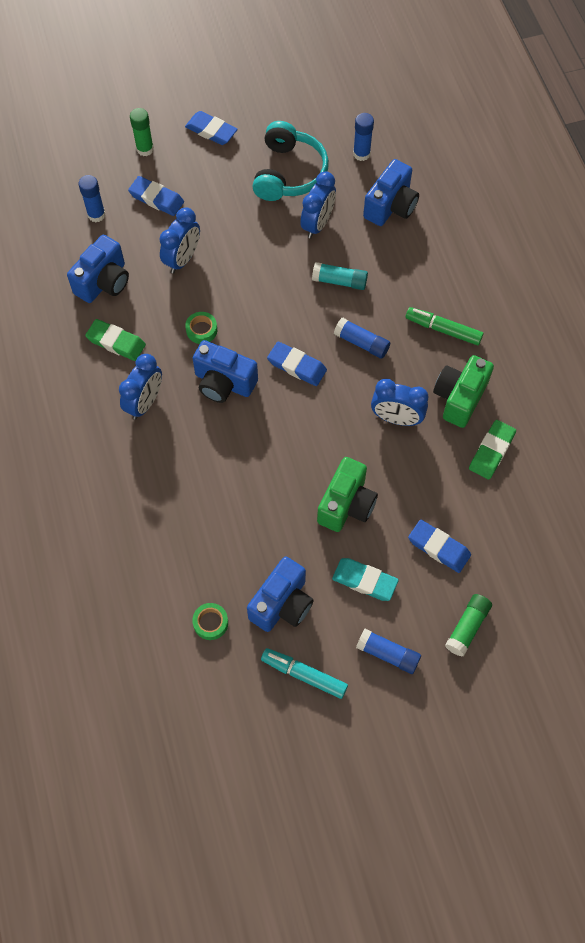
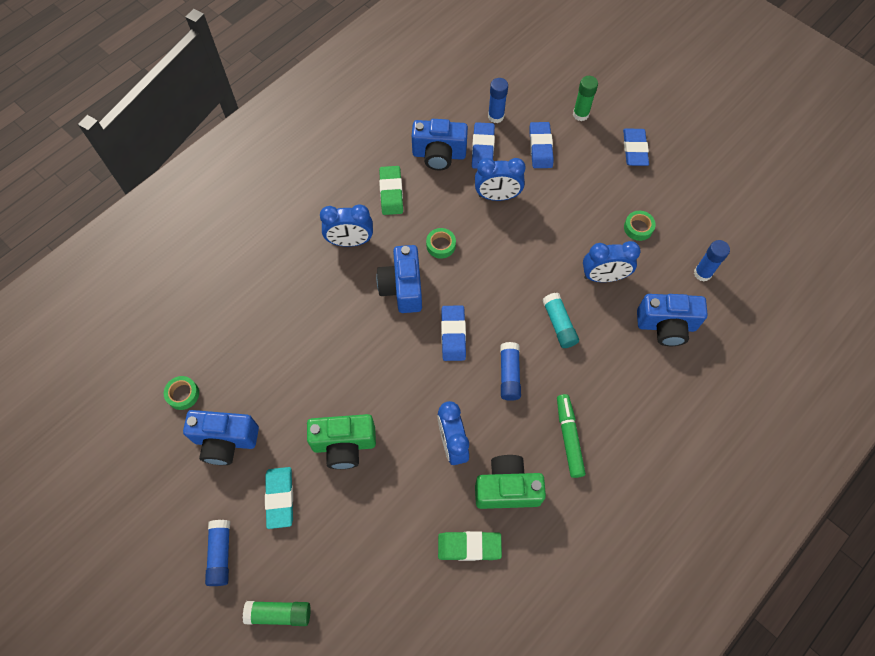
camera: 60 degrees right, 0 degrees up
turquoise headphones [252,121,329,201] -> green tape [624,211,656,241]
turquoise marker [261,648,348,699] -> none
blue eraser [408,520,471,573] -> blue eraser moved to [472,122,495,169]

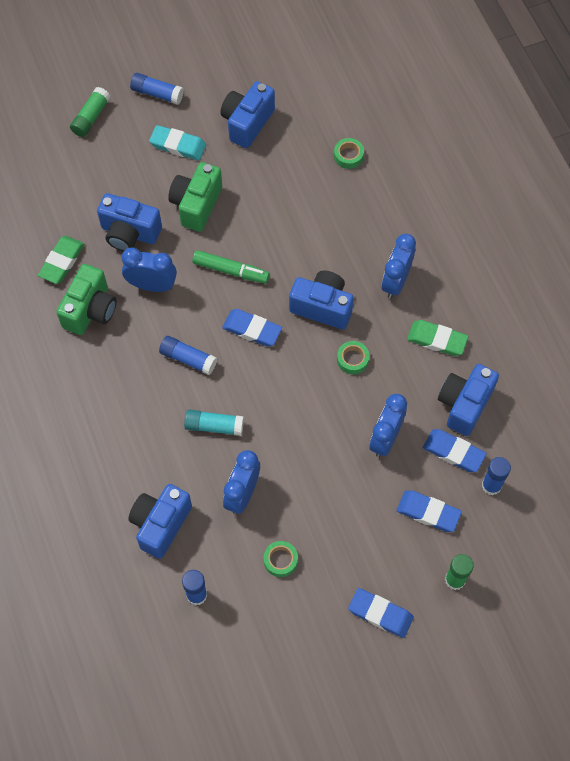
camera: 115 degrees right, 0 degrees up
green tape [164,376,199,410] -> green tape moved to [334,138,364,169]
green marker [557,394,586,478] -> green marker moved to [192,250,270,284]
none -> blue camera [97,193,162,251]

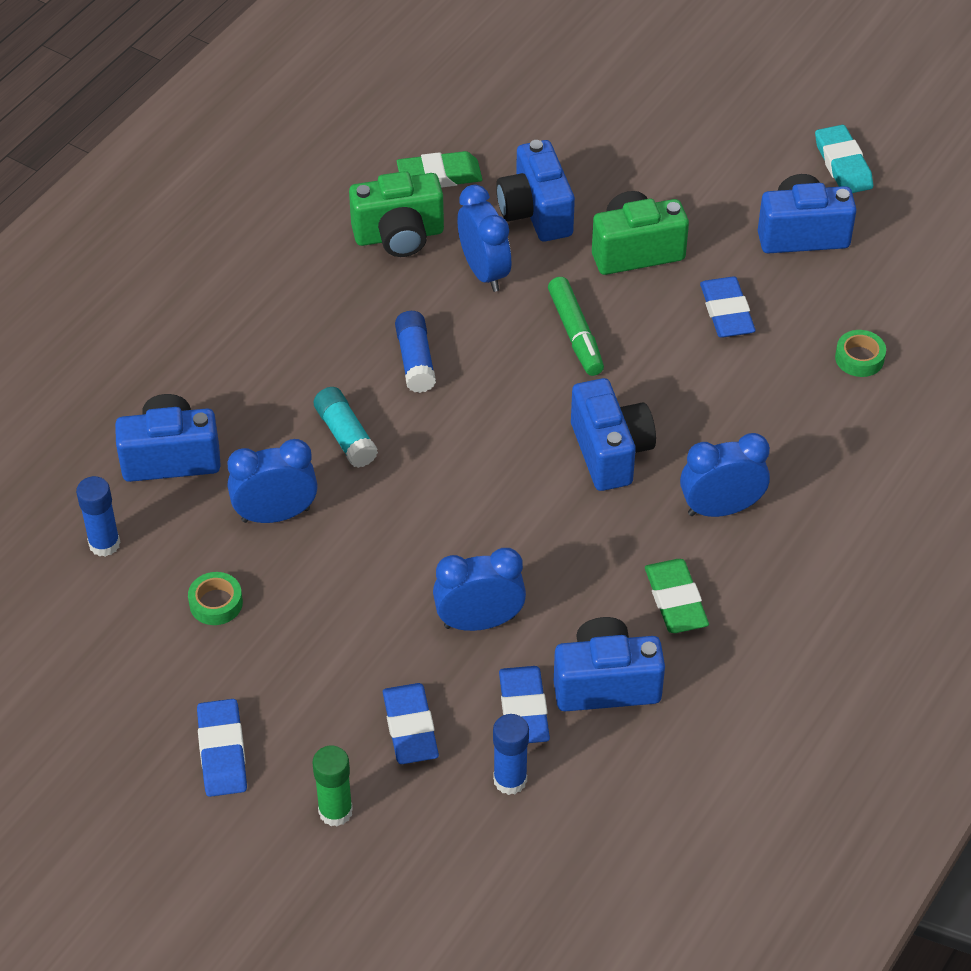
camera: 55 degrees right, 15 degrees down
green glue stick [70,87,111,137] -> none
blue glue stick [130,73,184,105] -> none
turquoise eraser [149,125,206,160] -> turquoise eraser moved to [815,125,873,193]
blue eraser [222,309,282,347] -> blue eraser moved to [700,277,756,338]
green tape [337,341,369,374] -> none

